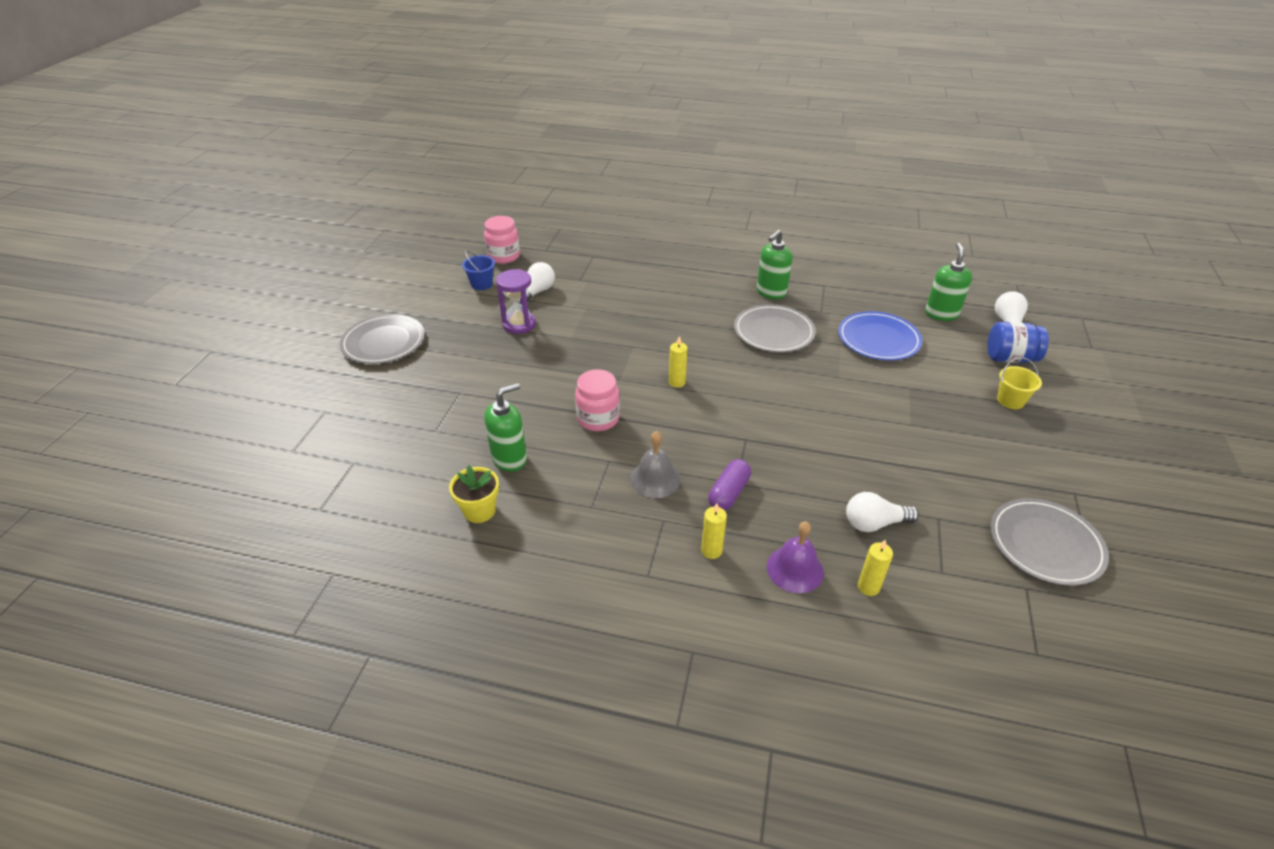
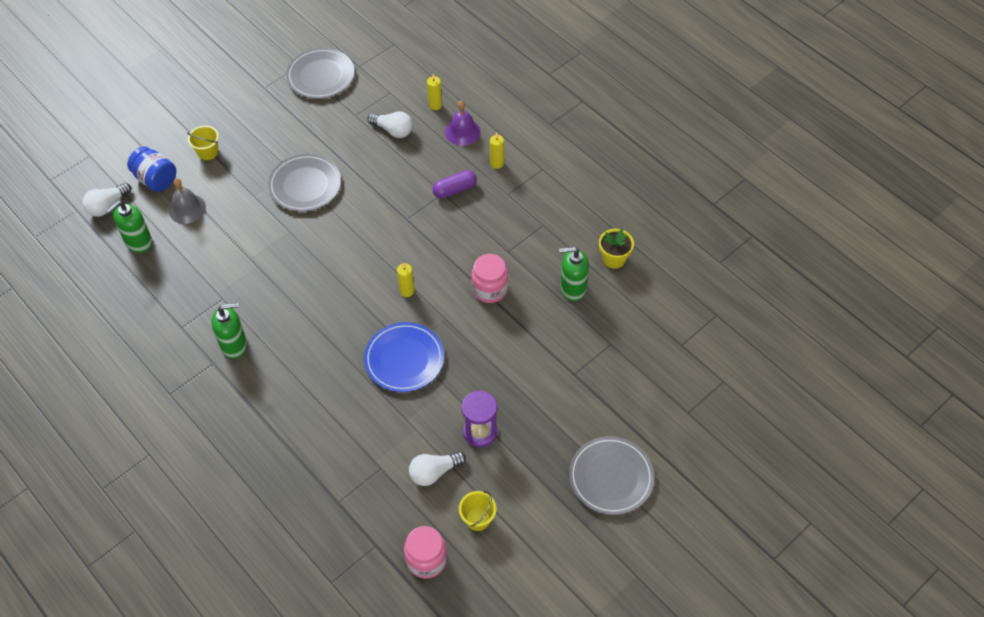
camera: 145 degrees left, 15 degrees up
blue bucket [462,250,495,290] -> yellow bucket [459,491,497,531]
grey bell [630,431,680,498] -> grey bell moved to [169,178,206,224]
grey plate [734,304,816,352] -> grey plate moved to [268,154,341,212]
blue plate [838,311,922,361] -> blue plate moved to [364,322,444,392]

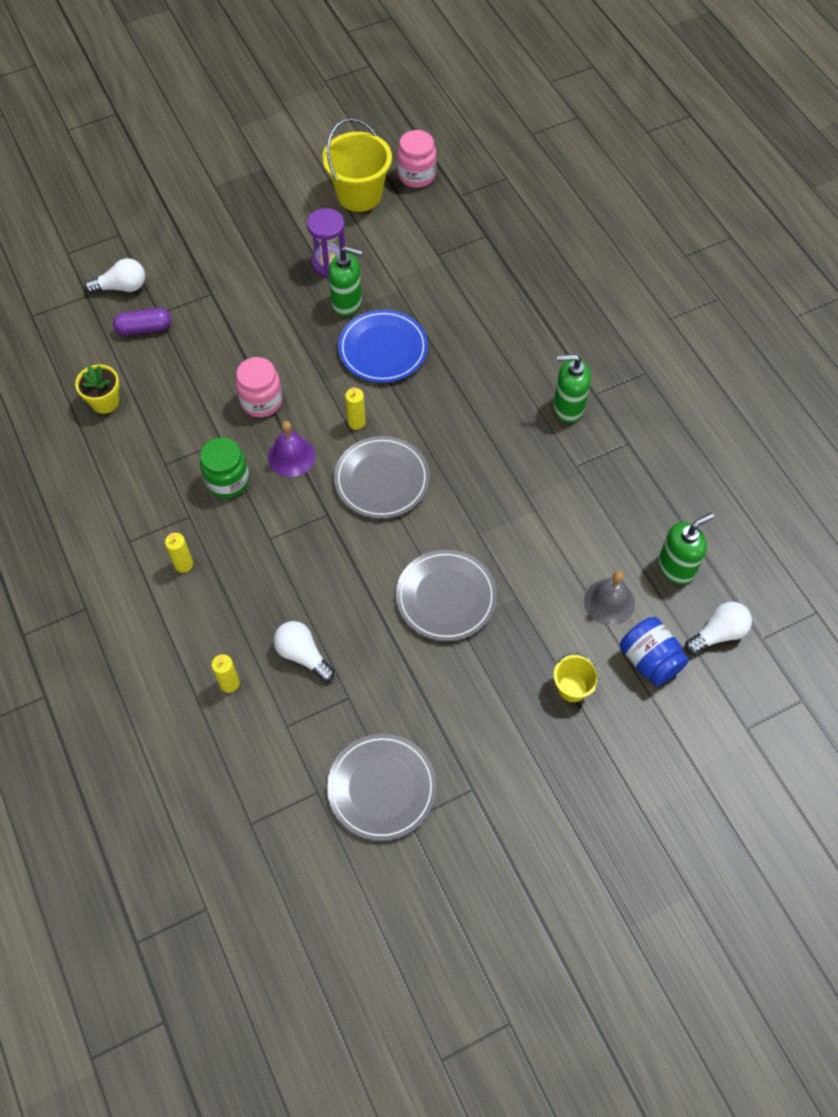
camera: 165 degrees left, 5 degrees up
white light bulb [409,452,466,486] -> white light bulb moved to [85,258,145,294]
purple capsule [432,170,477,199] -> purple capsule moved to [113,308,171,335]
purple bell [445,100,480,146] -> purple bell moved to [268,421,316,477]
yellow bucket [459,491,497,531] -> yellow bucket [322,118,392,212], size x1.88
green soap dispenser [559,247,589,301] -> green soap dispenser moved to [329,246,363,316]
grey plate [569,436,654,515] -> grey plate moved to [334,436,430,519]
none -> green jar [200,437,249,498]

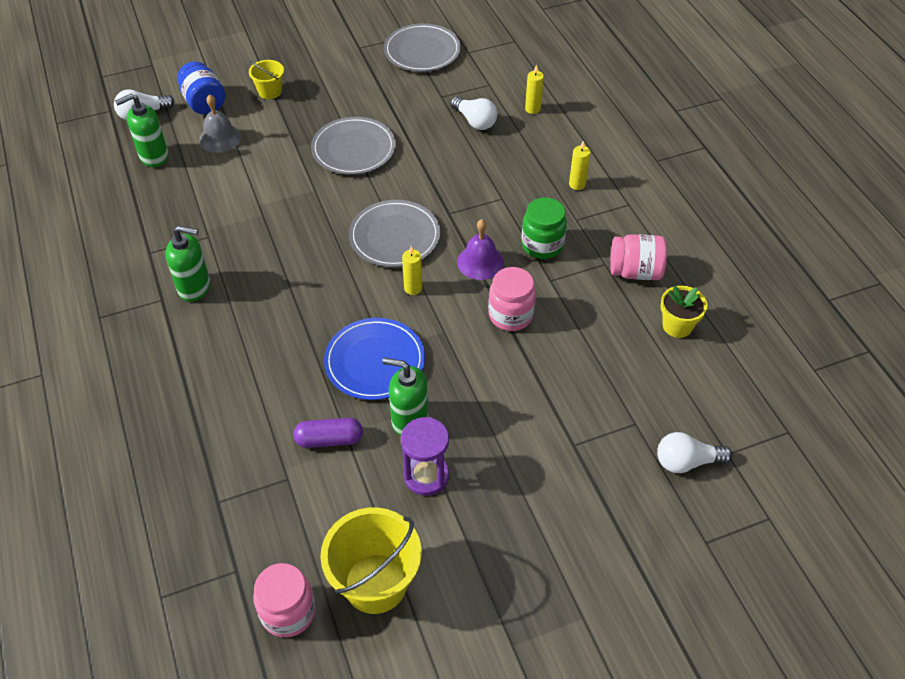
camera: 175 degrees left, 10 degrees down
purple capsule [113,308,171,335] -> purple capsule moved to [293,418,363,448]
none -> pink jar [610,234,667,280]

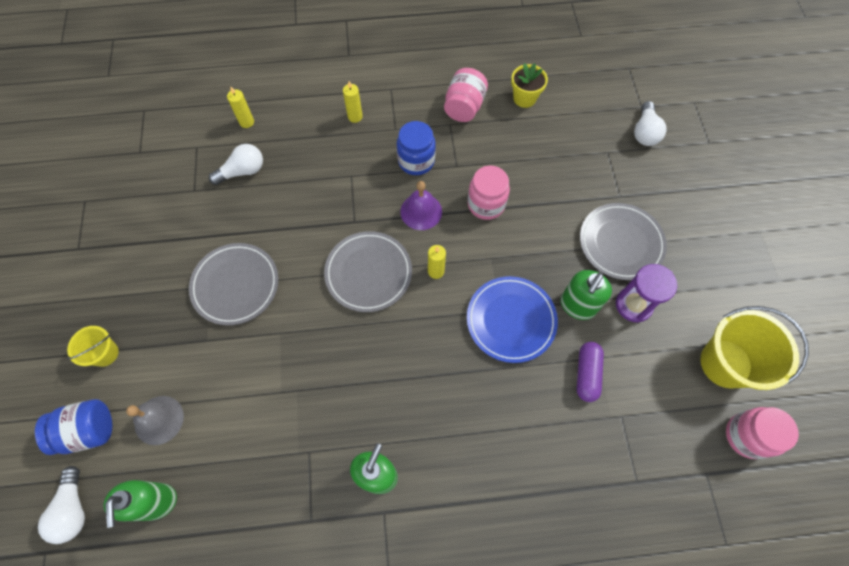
camera: 75 degrees left, 15 degrees up
grey plate [384,23,461,72] -> grey plate moved to [580,203,667,280]
green jar [521,197,567,259] -> blue jar [397,121,436,175]

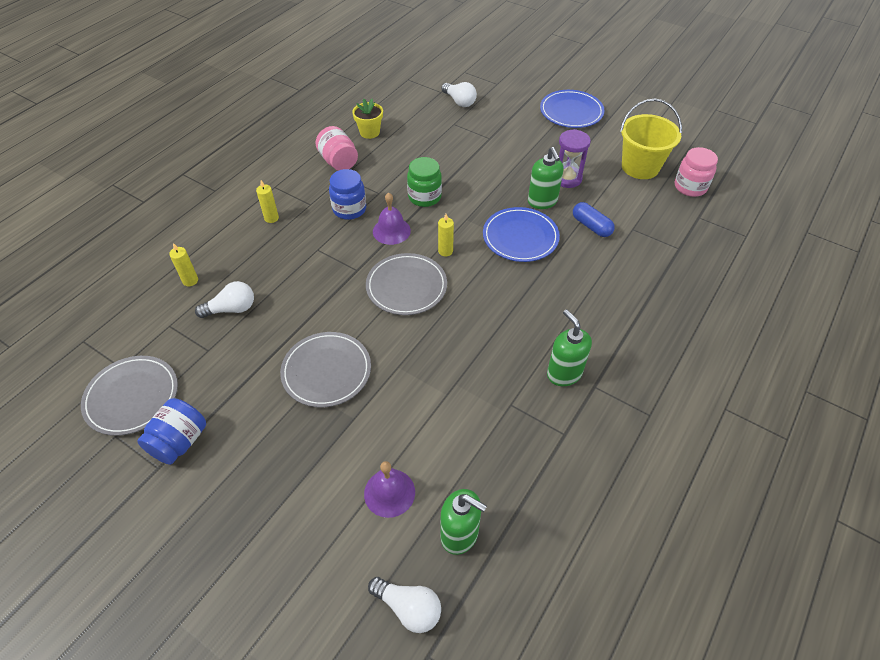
camera: 50 degrees left, 15 degrees down
blue jar [35,399,112,455] -> blue jar moved to [137,398,206,465]
yellow bucket [67,326,119,367] -> none
grey bell [126,396,184,445] -> purple bell [364,461,415,518]
white light bulb [209,144,263,185] -> white light bulb turned 60 degrees clockwise [195,281,254,318]
pink jar [467,166,510,220] -> green jar [407,157,442,207]
purple capsule [577,342,604,402] -> blue capsule [573,202,615,237]
grey plate [580,203,667,280] -> grey plate moved to [81,356,178,436]
none -> blue plate [540,90,605,128]

